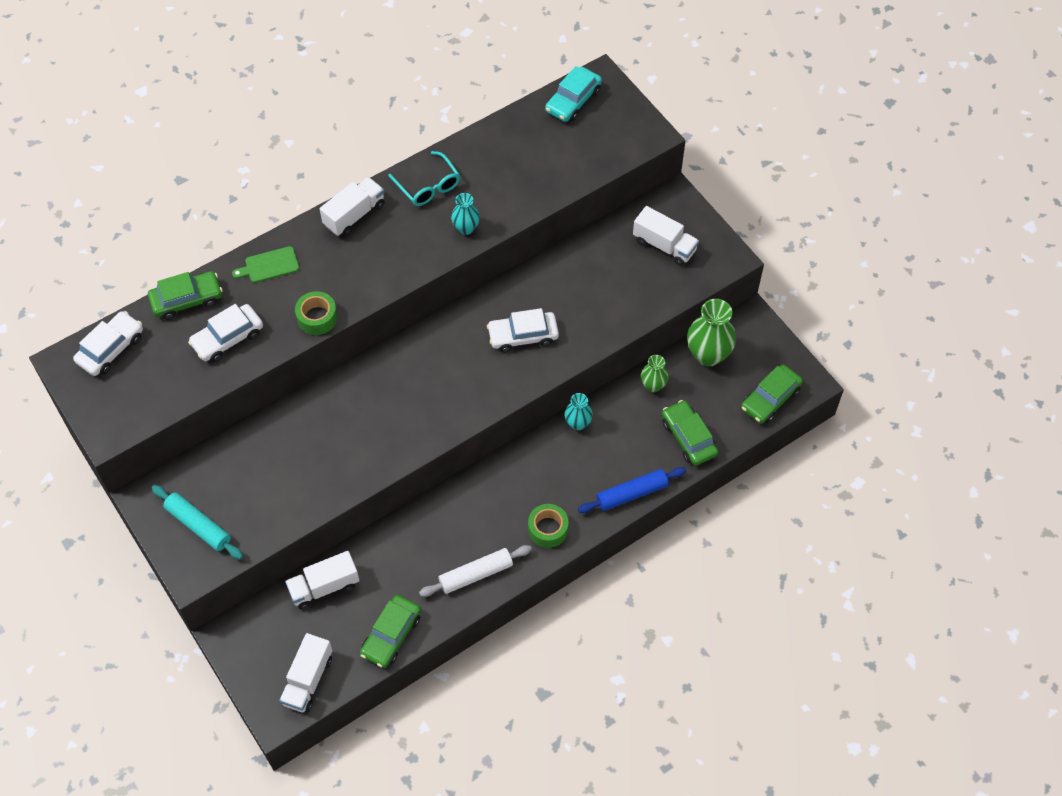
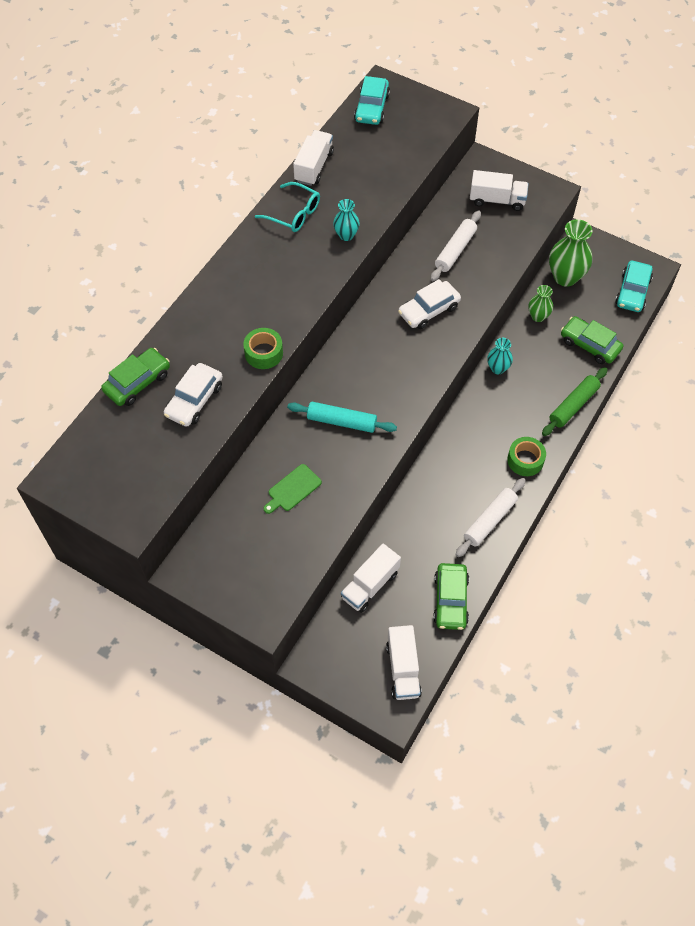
camera: 25 degrees left, 0 degrees up
white car [73,311,143,376] -> none
turquoise rolling pin [152,485,243,559] -> turquoise rolling pin moved to [287,402,397,433]
green cutting board [232,246,299,283] -> green cutting board moved to [264,464,322,514]
white truck [320,177,385,236] -> white truck moved to [293,130,334,186]
blue rolling pin [578,467,687,513] -> green rolling pin [542,367,608,436]
green car [741,365,803,424] -> turquoise car [615,261,653,312]
none -> white rolling pin [431,210,481,281]

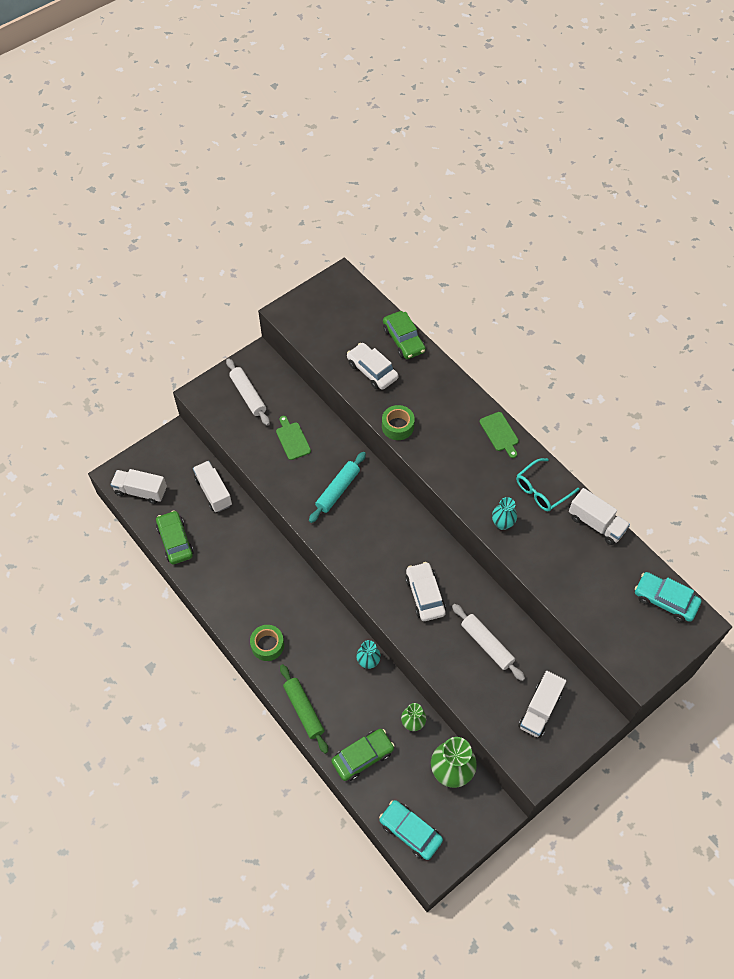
camera: 110 degrees right, 0 degrees up
green car [433,563,469,630] -> green car turned 45 degrees clockwise [156,510,194,564]
white rolling pin [455,478,526,557] -> white rolling pin moved to [226,358,270,426]
none -> green cutting board [480,412,519,458]

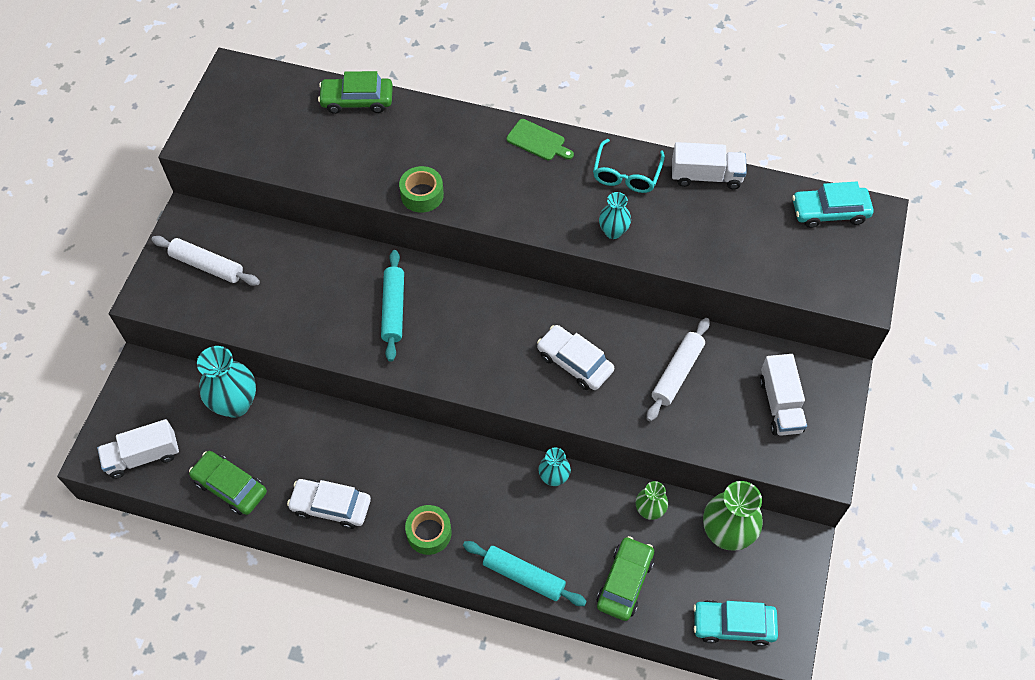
camera: 35 degrees left, 0 degrees up
white truck [193,461,232,512] -> turquoise vase [197,346,256,418]
green cutting board [276,416,311,460] -> none
green rolling pin [280,664,328,754] -> turquoise rolling pin [463,541,587,606]
white car [347,343,398,390] -> white car moved to [287,479,371,529]
green car [383,311,426,359] -> green car turned 150 degrees clockwise [318,71,393,114]
white rolling pin [452,604,525,681] -> white rolling pin turned 75 degrees counterclockwise [646,318,710,421]

